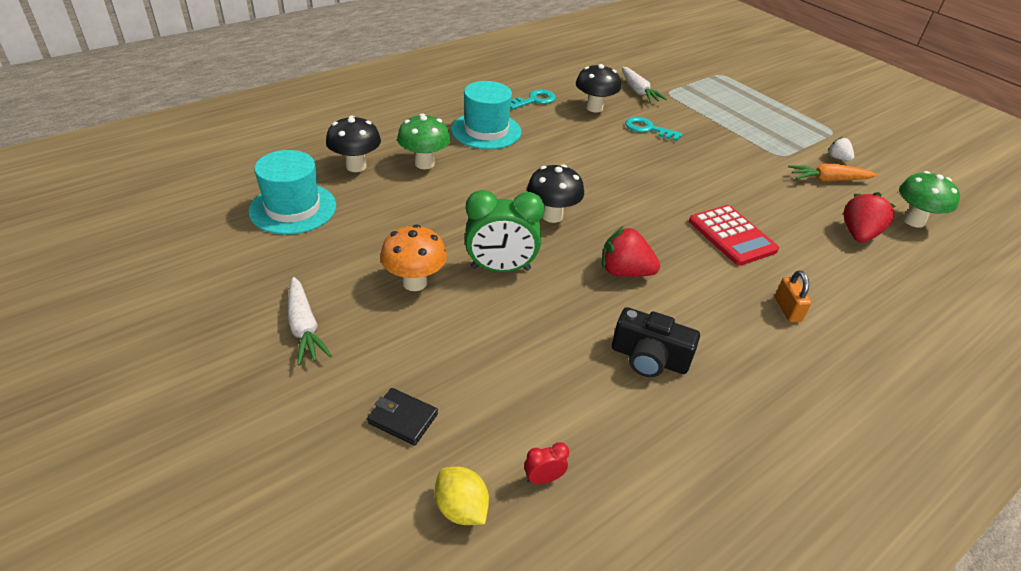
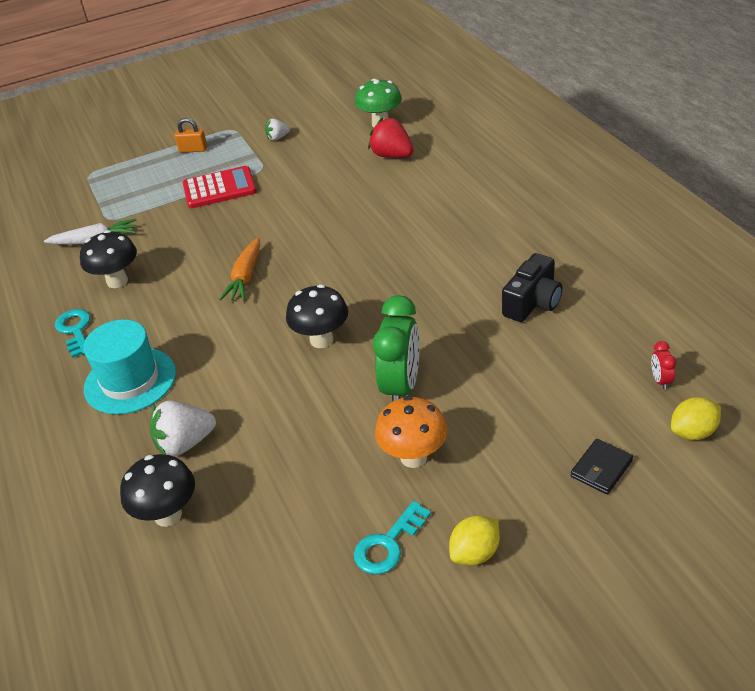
camera: 70 degrees left, 0 degrees up
turquoise hat [248,150,336,235] -> none
white carrot [288,277,332,365] -> yellow lemon [449,516,500,566]
green mushroom [397,113,451,169] -> white strawberry [150,401,216,456]
red strawberry [602,226,660,277] -> none
turquoise key [625,117,682,141] -> turquoise key moved to [354,501,431,574]
red calculator [689,205,779,266] -> red calculator moved to [183,166,257,208]
orange padlock [775,270,812,322] -> orange padlock moved to [175,118,207,153]
orange carrot [788,164,877,182] -> orange carrot moved to [219,238,260,301]

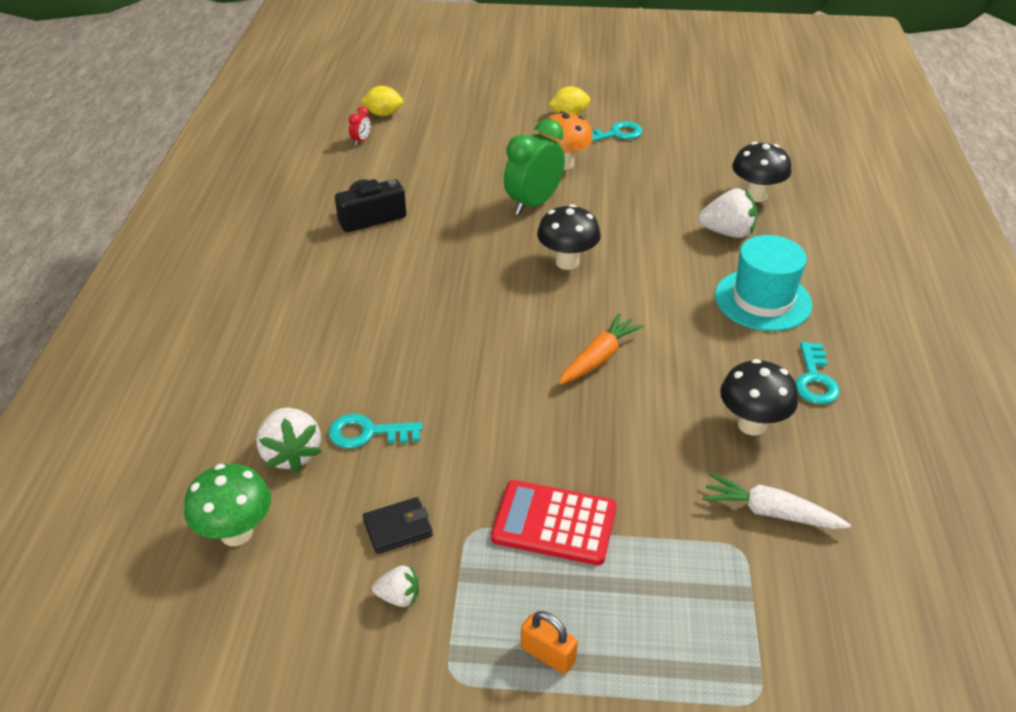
camera: 155 degrees left, 0 degrees up
red strawberry [368,117,413,158] -> white strawberry [256,407,322,472]
black wallet [571,439,633,494] -> black wallet moved to [363,497,433,554]
none -> turquoise key [328,414,422,449]

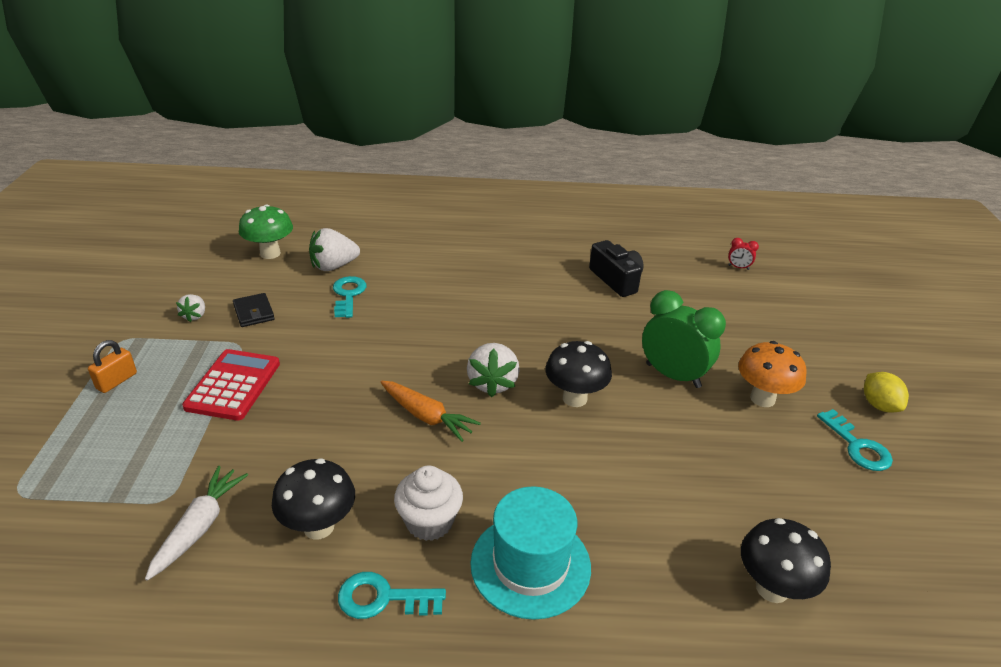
camera: 85 degrees right, 5 degrees down
yellow lemon [361,86,403,116] -> none
white strawberry [698,188,757,238] -> white strawberry moved to [467,343,519,398]
none -> white cupcake [394,465,463,541]

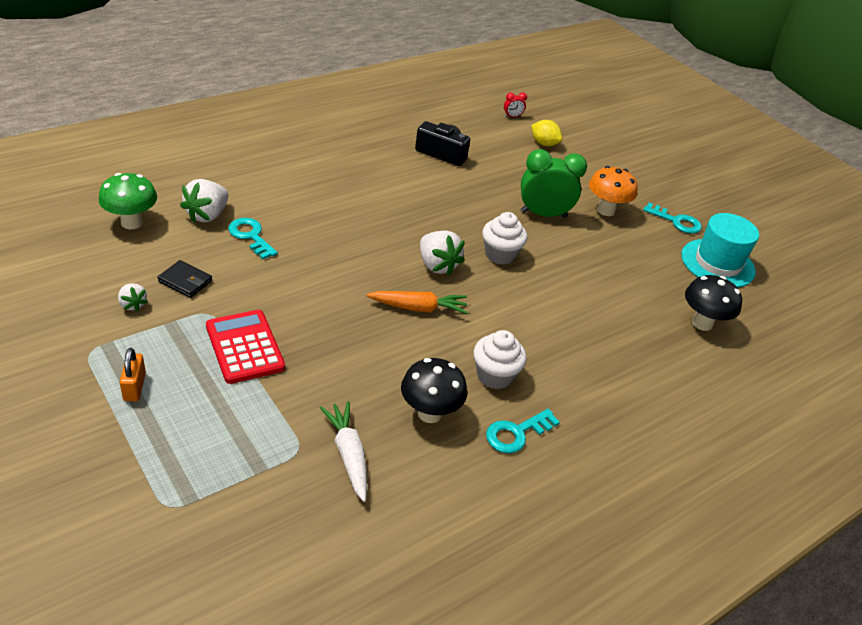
camera: 40 degrees left, 5 degrees up
turquoise hat [470,486,591,620] -> turquoise hat moved to [681,213,759,288]
black mushroom [545,341,612,407] -> white cupcake [482,212,527,265]
yellow lemon [864,372,909,413] -> yellow lemon moved to [531,120,563,146]

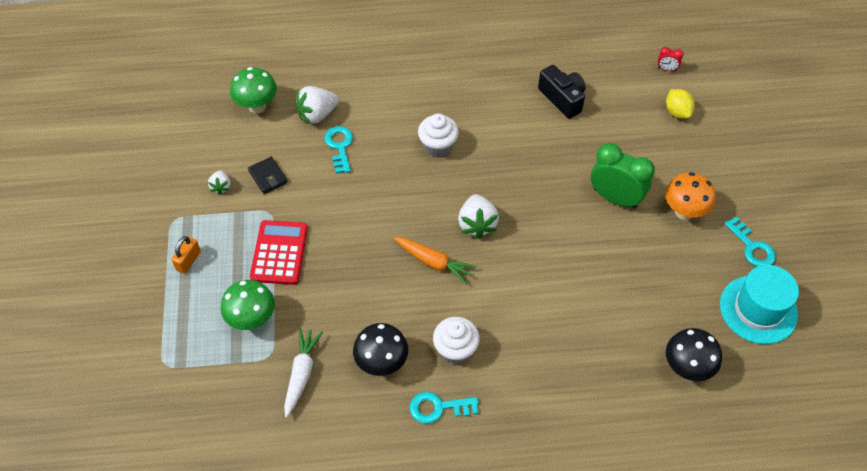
camera: 35 degrees right, 15 degrees up
white cupcake [482,212,527,265] -> white cupcake moved to [418,114,459,157]
none -> green mushroom [221,280,275,330]

